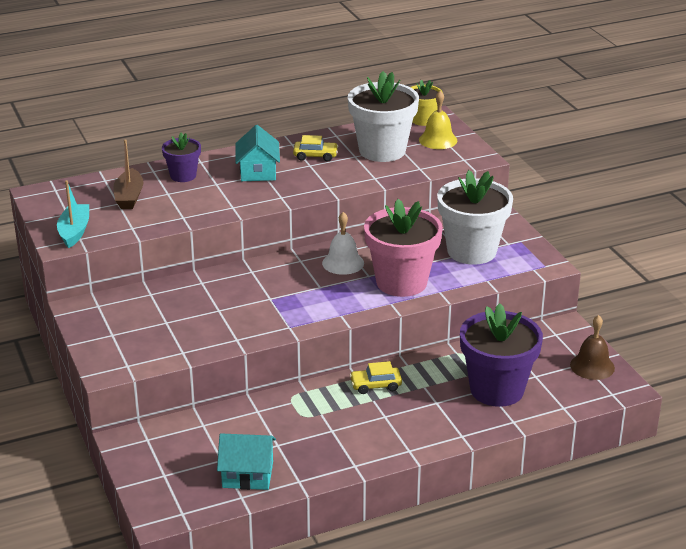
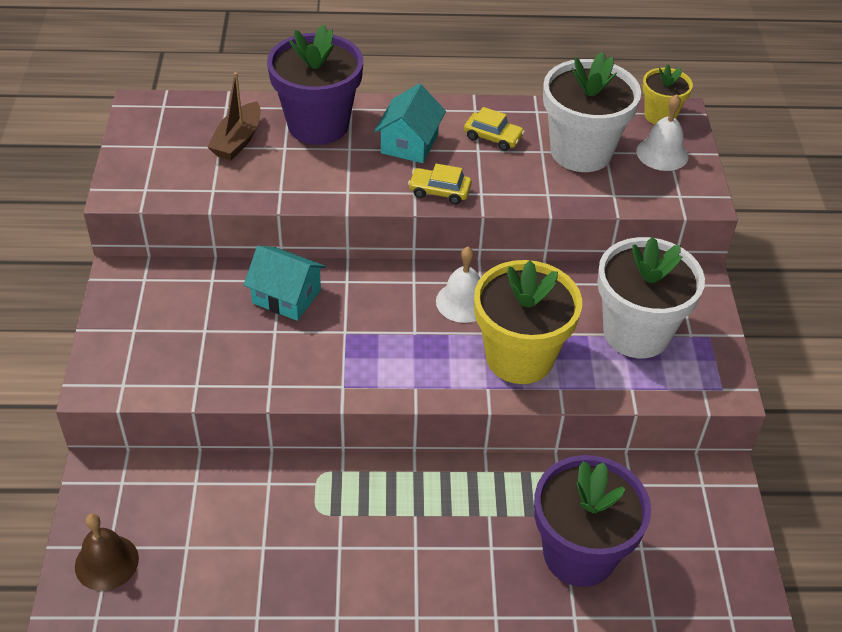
camera: 20 degrees right, 15 degrees up
turquoise boat [57,180,89,248] -> none
purple flower pot [162,132,201,182] -> purple flower pot [267,24,363,145], size x1.86
turquoise house [217,433,276,490] -> turquoise house moved to [244,246,326,321]
yellow car [350,361,402,394] -> yellow car moved to [408,164,472,204]
pink flower pot [364,199,443,297] -> yellow flower pot [474,260,582,384]
yellow bell [419,91,457,149] -> white bell [636,94,688,171]
brown bell [570,315,615,380] -> brown bell moved to [75,513,139,591]

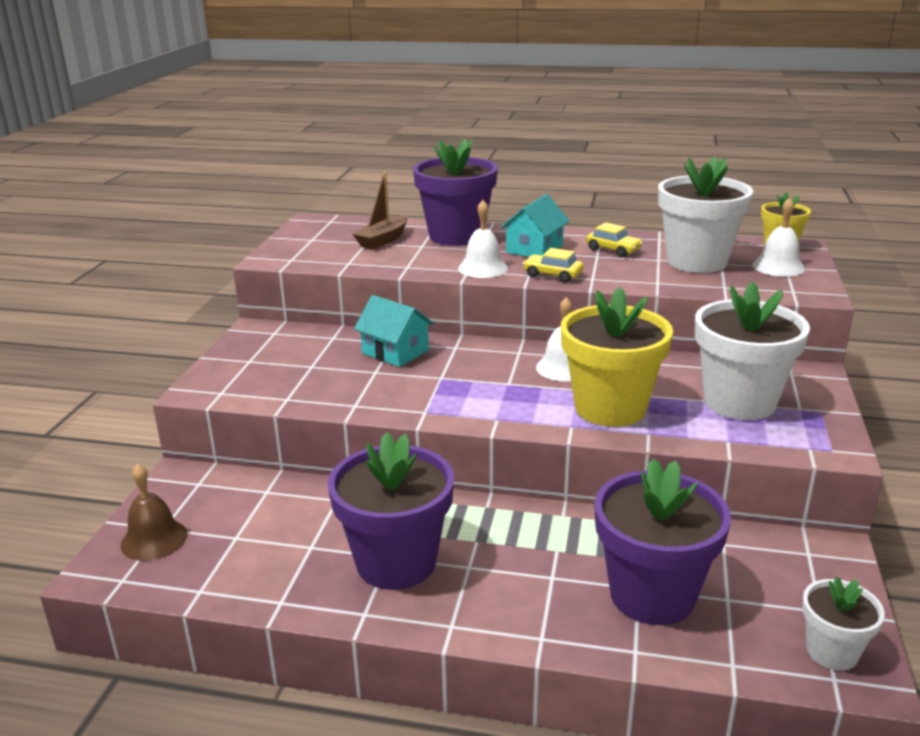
camera: 15 degrees right, 20 degrees down
none -> purple flower pot [328,432,454,590]
none -> white bell [458,200,508,278]
none -> white flower pot [802,576,885,671]

